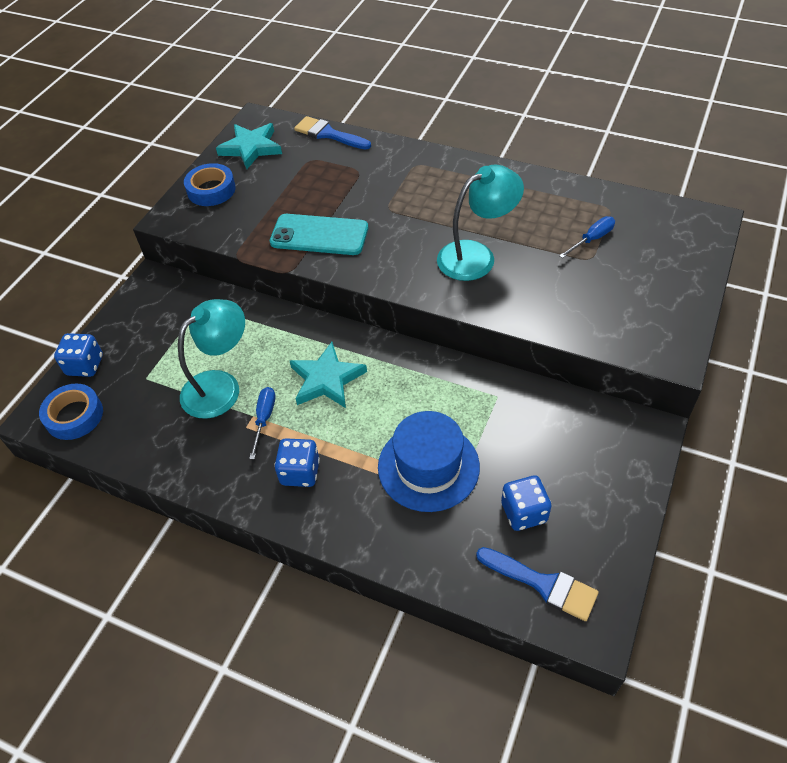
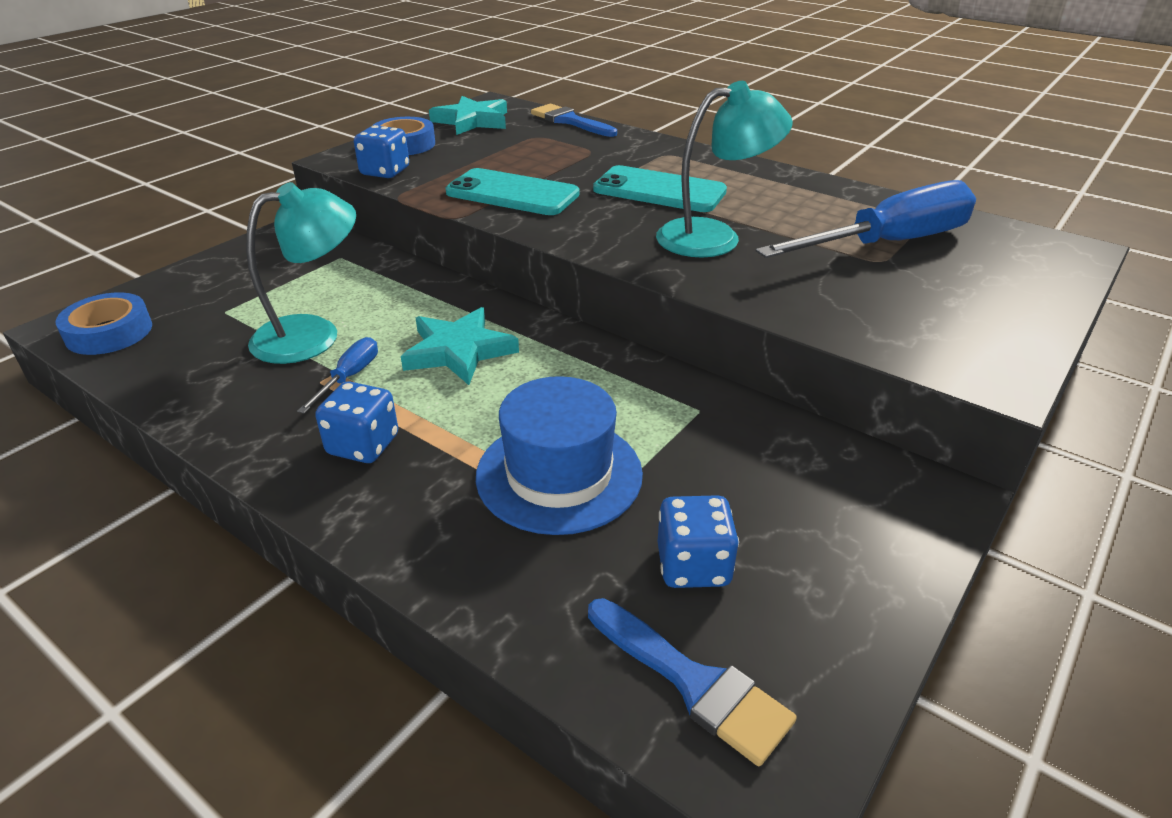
camera: 10 degrees right, 15 degrees down
blue dice [54,333,103,377] -> blue dice moved to [354,125,409,178]
blue screwdriver [559,216,615,258] -> blue screwdriver [756,180,976,258], size x2.30
none -> turquoise phone [593,165,727,212]

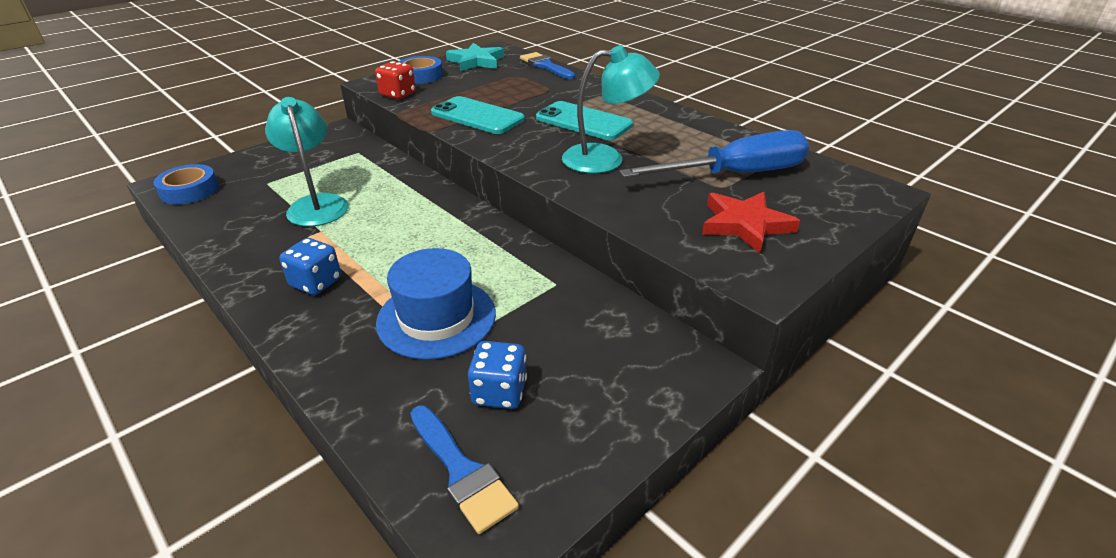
camera: 10 degrees right, 0 degrees up
turquoise lamp [246,182,356,364] -> turquoise lamp turned 90 degrees counterclockwise [265,97,349,226]
blue screwdriver [297,337,378,413] -> none
blue dice [354,125,409,178] -> red dice [375,61,416,99]
turquoise star [401,307,519,385] -> none
none -> red star [702,192,800,253]

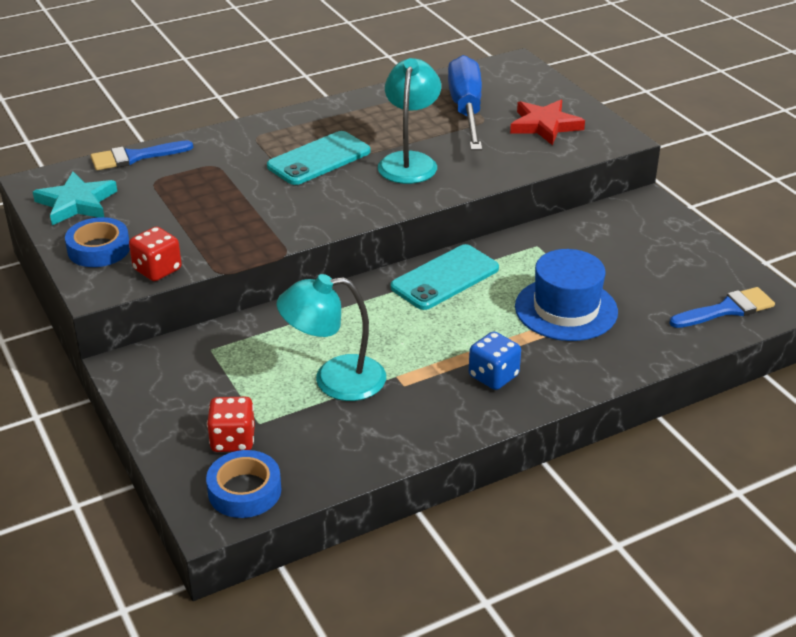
camera: 75 degrees left, 0 degrees up
turquoise phone [431,96,525,134] -> turquoise phone moved to [391,244,499,310]
blue dice [468,341,527,409] -> none
none -> red dice [207,397,255,452]

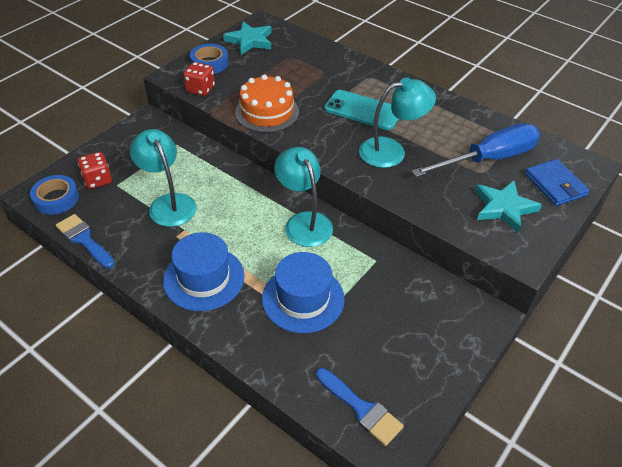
camera: 65 degrees right, 10 degrees up
blue brush [91,140,193,170] -> blue brush moved to [56,214,115,268]
turquoise phone [391,244,499,310] -> turquoise lamp [274,147,333,247]
blue dice [469,331,521,390] -> blue hat [163,232,245,311]
red star [510,100,585,145] -> turquoise star [475,180,542,233]
none -> orange cake [235,74,299,133]
none -> blue wallet [525,159,590,206]

